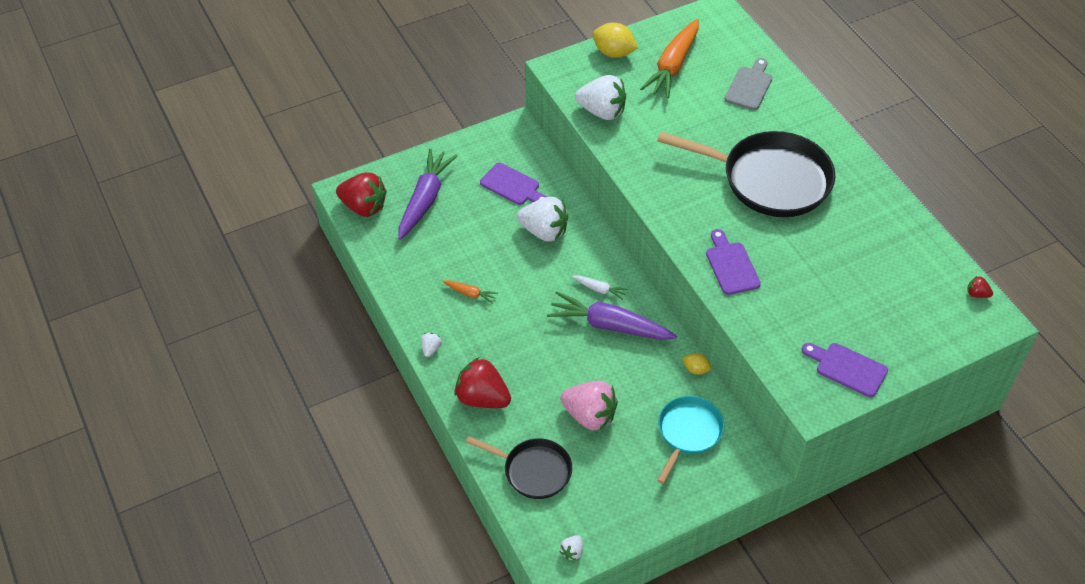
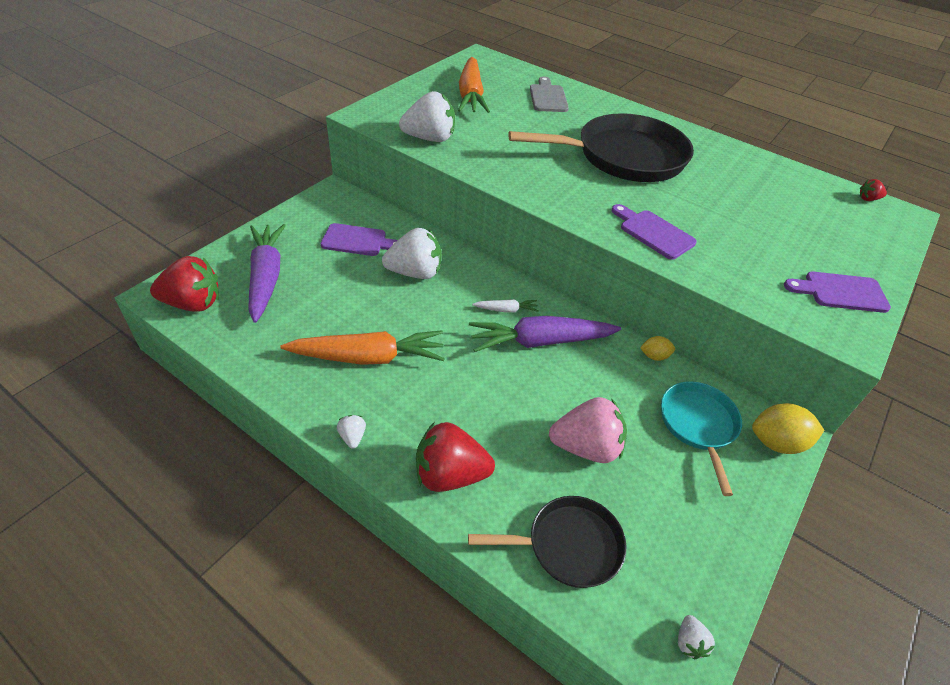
camera: 30 degrees left, 5 degrees down
orange carrot [442,280,498,304] -> orange carrot [280,330,445,365], size x2.21
yellow lemon [593,23,638,58] -> yellow lemon moved to [752,403,824,454]

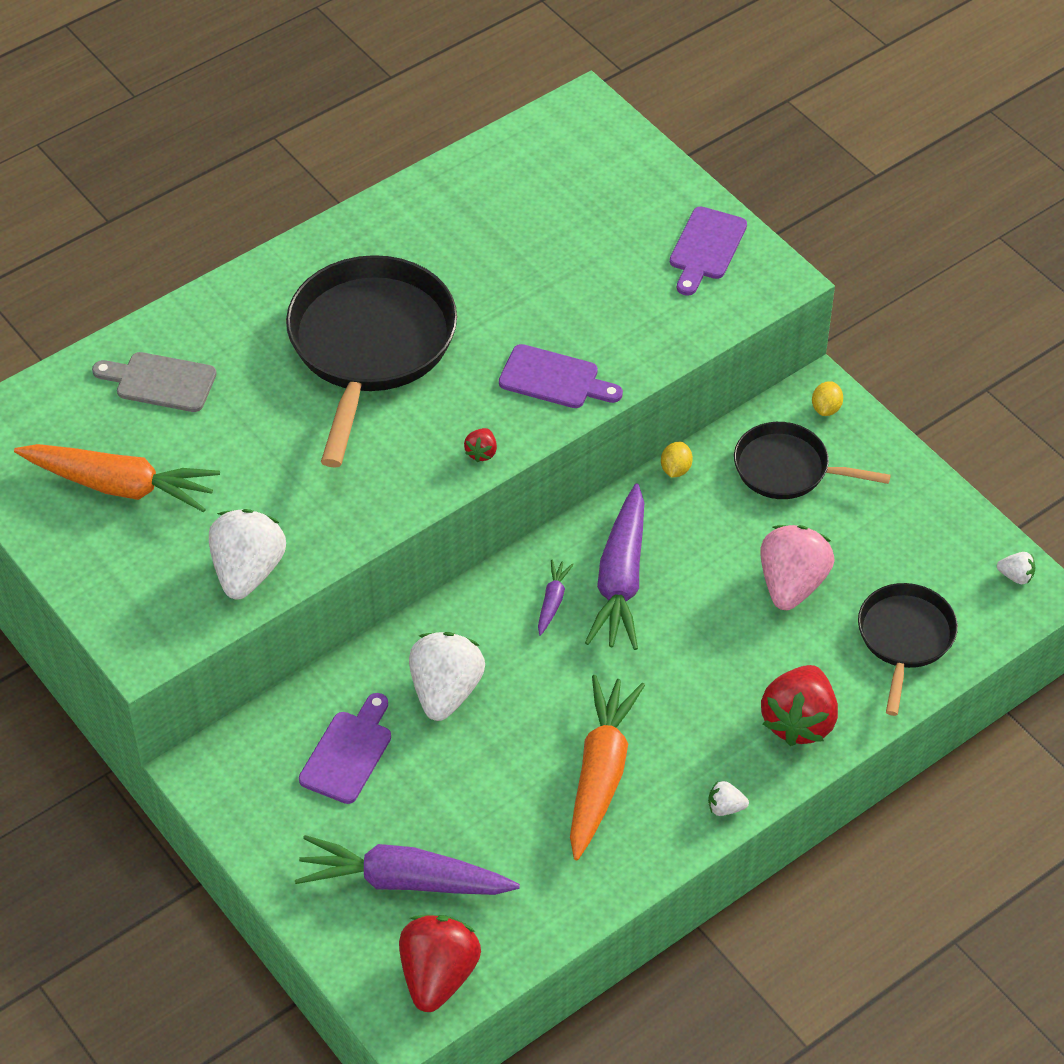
camera: 70 degrees left, 5 degrees up
white carrot [472,299,539,313] -> purple carrot [538,559,574,635]
purple cutting board [612,204,697,260] -> purple cutting board turned 135 degrees counterclockwise [499,344,623,408]
turquoise pan [661,381,742,496] -> black pan [734,422,891,499]
yellow lemon [752,403,824,454] -> yellow lemon [812,381,843,416], size x0.55
red strawberry [860,179,887,201] -> red strawberry moved to [464,428,497,462]

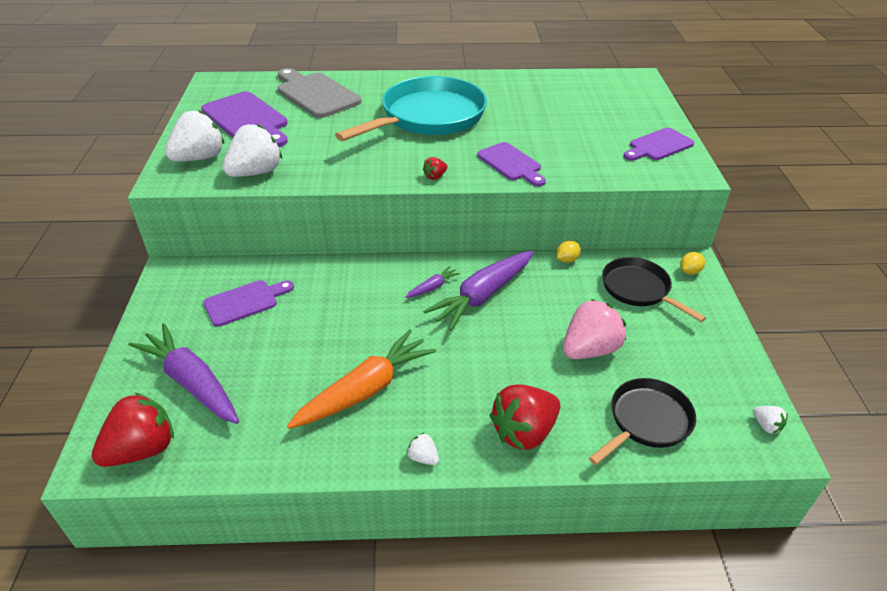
camera: 35 degrees right, 10 degrees down
orange carrot [14,444,220,512] -> purple cutting board [201,91,288,147]
grey cutting board [92,352,217,412] -> grey cutting board [278,68,361,118], size x1.56
black pan [286,255,457,468] -> turquoise pan [335,76,487,141]
white strawberry [409,632,485,721] -> white strawberry moved to [165,110,224,162]

